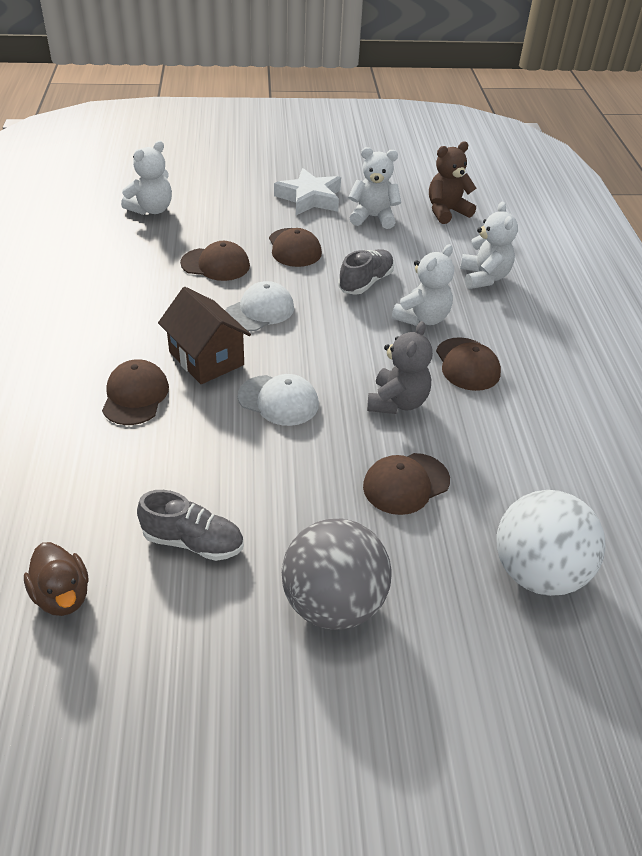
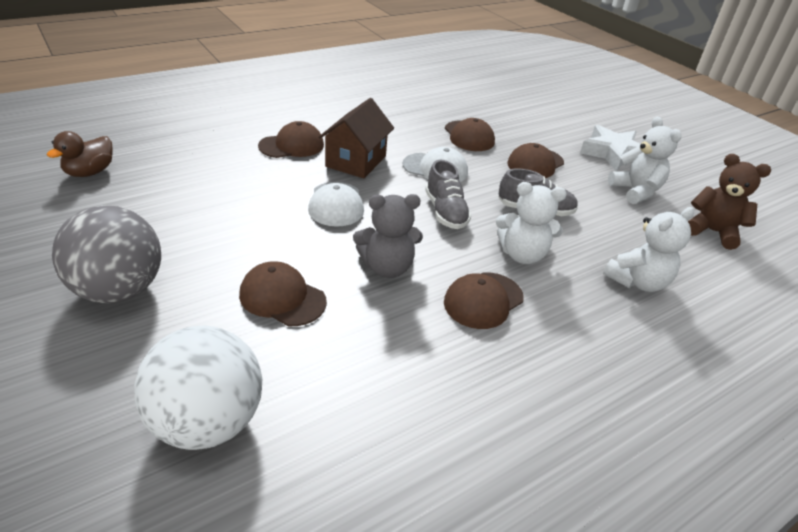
camera: 60 degrees right, 5 degrees down
white teddy bear [121,141,172,215] -> none
grey shoe [137,490,244,561] -> grey shoe moved to [425,160,471,229]

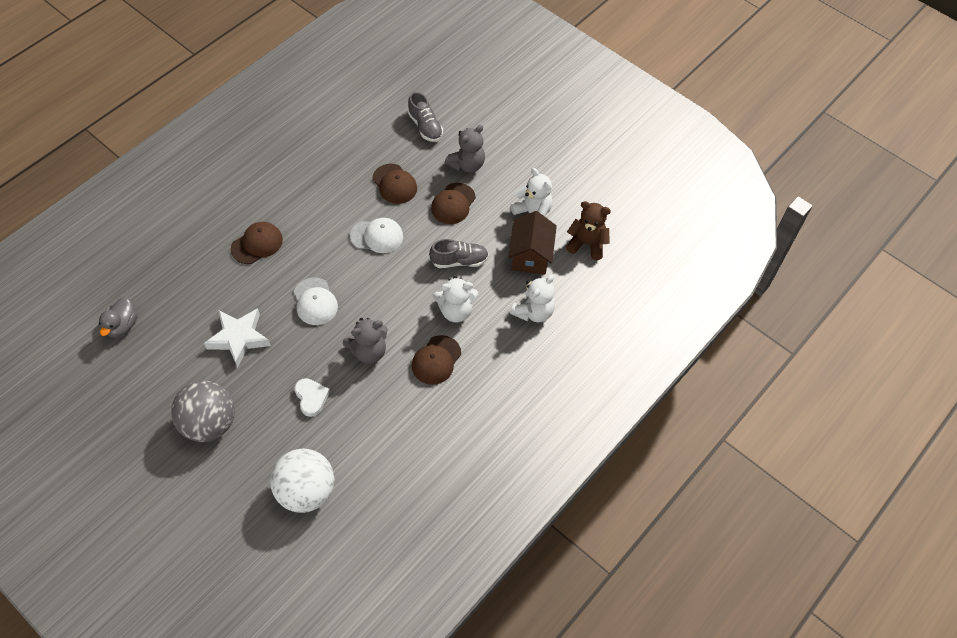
camera: 15 degrees left, 20 degrees up
brown duck [47,131,113,177] -> grey duck [99,297,138,338]
brown cap [239,261,327,326] -> white heart [295,378,330,417]
brown house [319,98,394,178] -> brown house moved to [508,211,557,275]
grey shoe [425,160,471,229] -> grey shoe moved to [408,92,443,142]
white star [580,125,642,171] -> white star moved to [204,308,271,368]
none -> grey teddy bear [445,125,485,172]

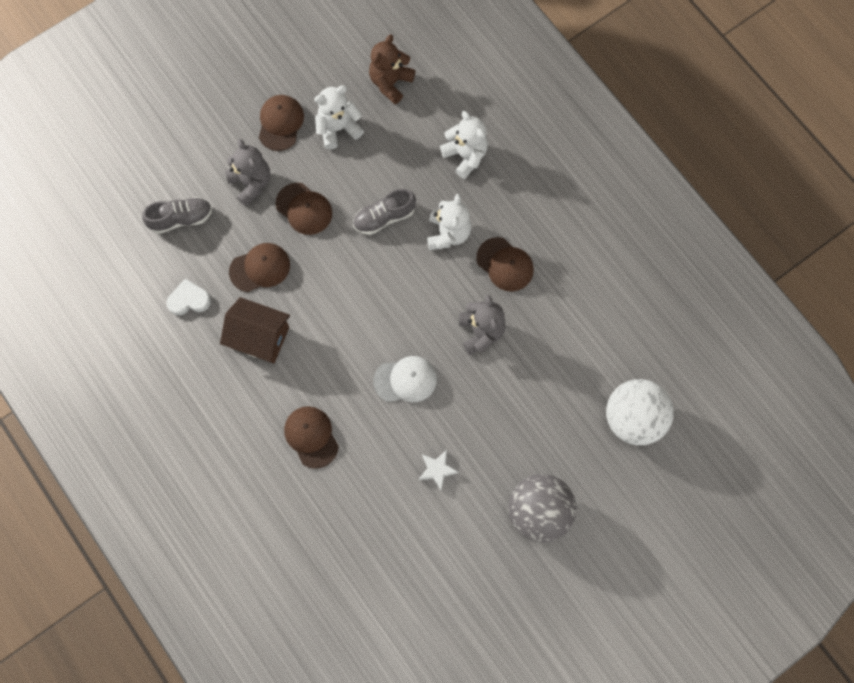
camera: 75 degrees left, 15 degrees up
grey duck [99,297,138,338] -> none
white star [204,308,271,368] -> white star [419,450,459,490], size x0.56
white heart [295,378,330,417] -> white heart moved to [166,279,211,315]
white cap [350,218,403,253] -> none
grey shoe [429,239,489,268] -> grey shoe turned 120 degrees counterclockwise [353,189,416,235]
brown house [508,211,557,275] -> brown house moved to [220,297,290,363]
none -> brown cap [259,95,304,151]

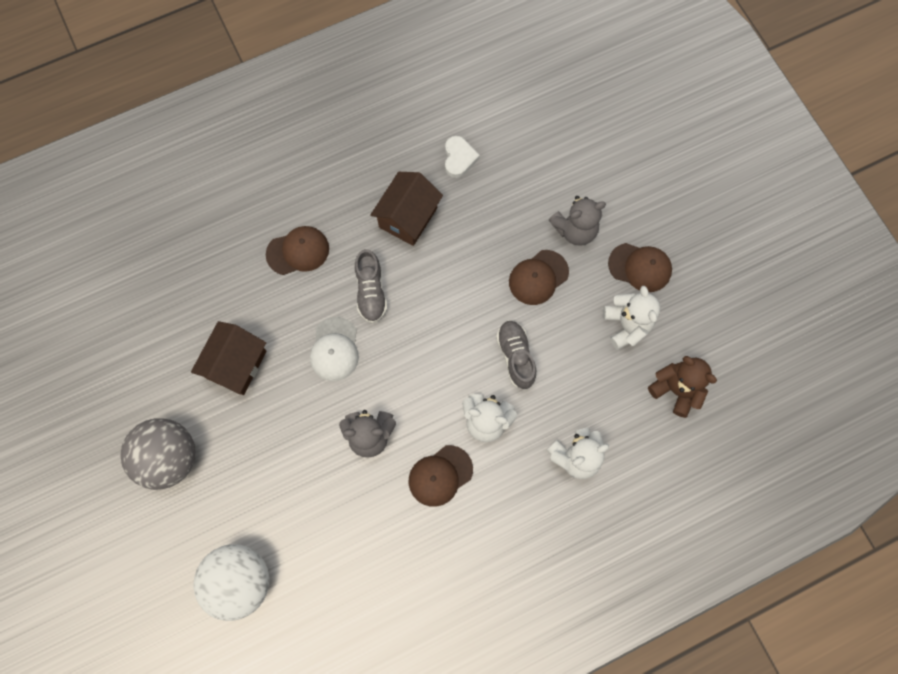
camera: 100 degrees right, 0 degrees up
grey shoe [142,197,212,234] -> grey shoe moved to [355,249,387,323]
brown cap [229,243,290,292] -> none
white star [419,450,459,490] -> brown house [191,321,267,395]

